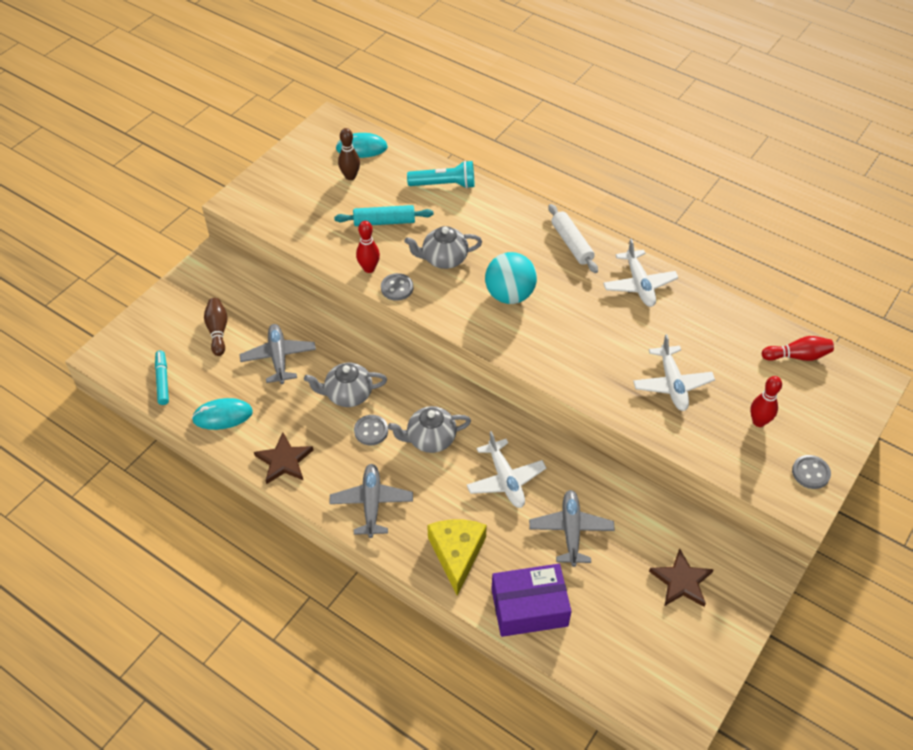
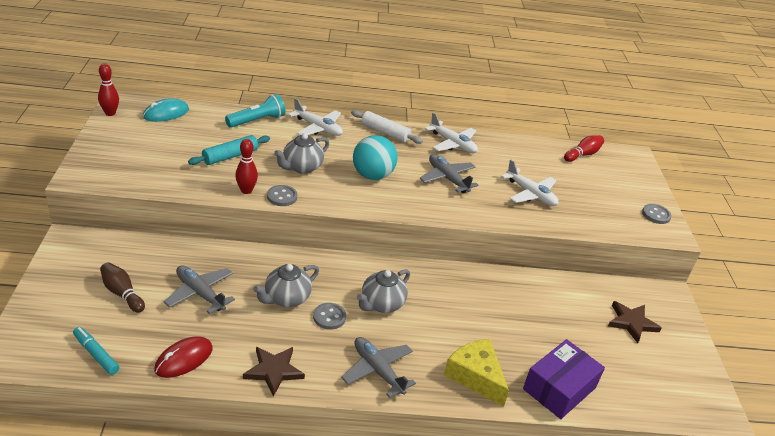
camera: 40 degrees left, 15 degrees down
turquoise mouse [192,398,253,430] -> red mouse [154,336,213,378]
brown bowling pin [338,128,360,180] -> none
white plane [467,431,546,508] -> white plane moved to [288,98,343,136]
grey plane [529,490,615,567] -> grey plane moved to [420,154,478,193]
red bowling pin [750,376,782,427] -> red bowling pin moved to [98,63,119,116]

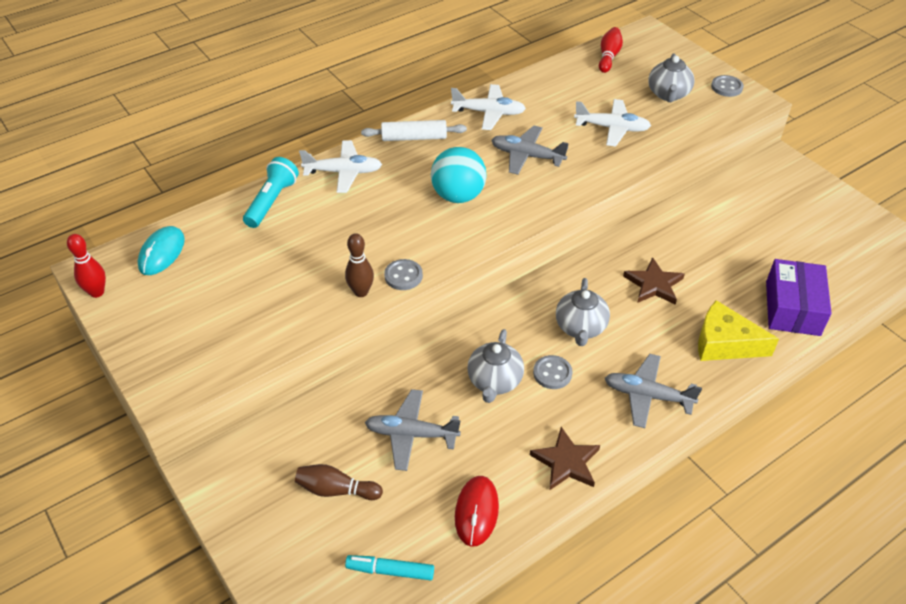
camera: 30 degrees left, 10 degrees up
turquoise rolling pin [188,135,270,165] -> none
red bowling pin [235,139,258,194] -> brown bowling pin [345,233,374,297]
grey teapot [274,133,329,174] -> grey teapot moved to [648,53,695,102]
brown star [608,301,661,343] -> brown star moved to [623,257,685,305]

